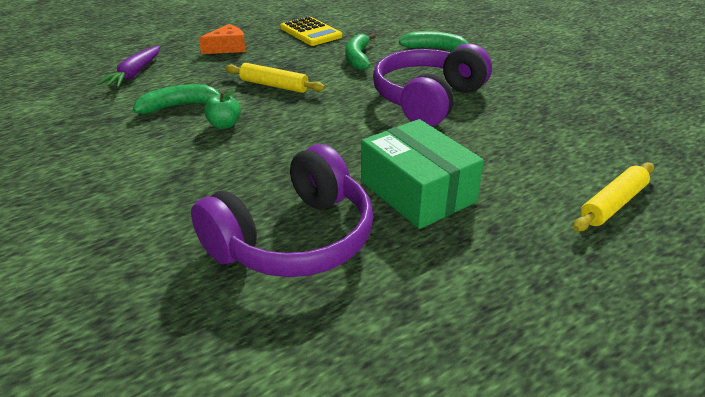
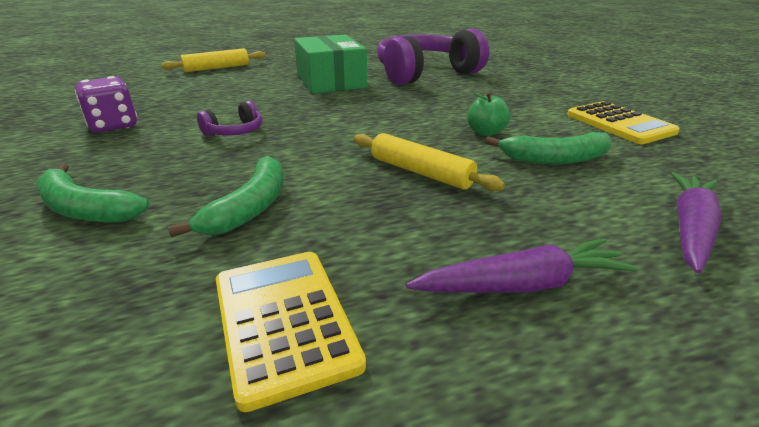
camera: 165 degrees left, 5 degrees down
orange cheese [199,24,246,54] -> purple carrot [406,238,638,293]
purple headphones [373,44,492,127] -> purple headphones [197,101,262,136], size x0.41
none -> purple dice [75,76,137,132]
none -> yellow calculator [567,101,680,144]

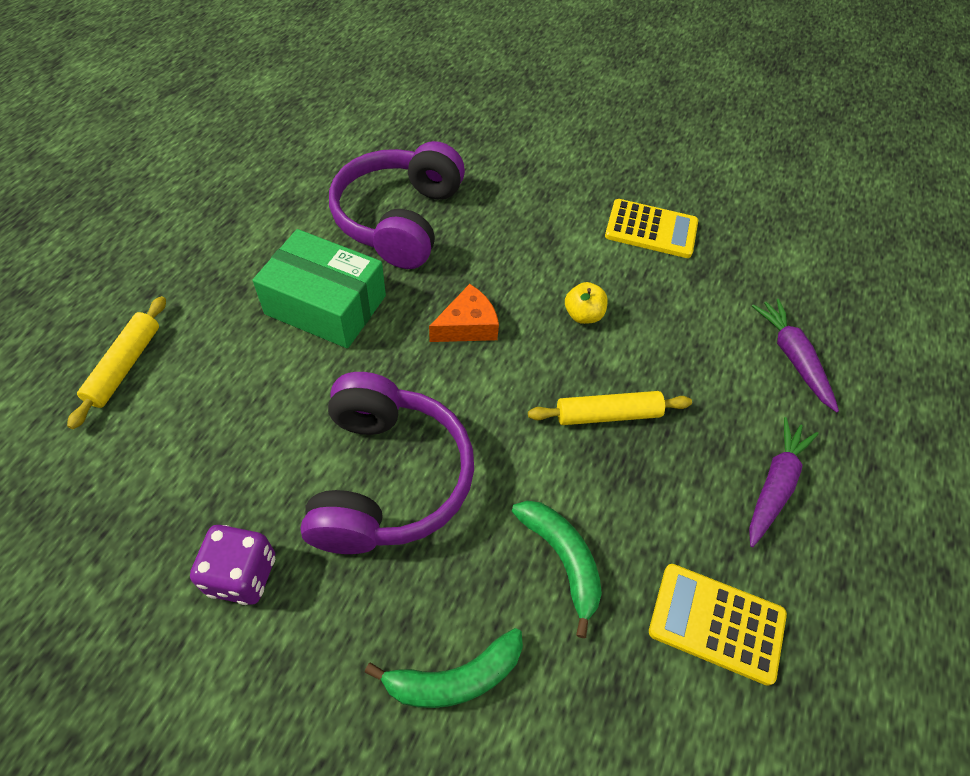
camera: 50 degrees left, 25 degrees up
purple headphones [197,101,262,136] -> purple headphones [300,372,474,554], size x2.42
green apple [467,92,510,136] -> yellow apple [565,282,608,324]
green banana [485,132,612,165] -> none
none -> orange cheese [429,284,499,342]

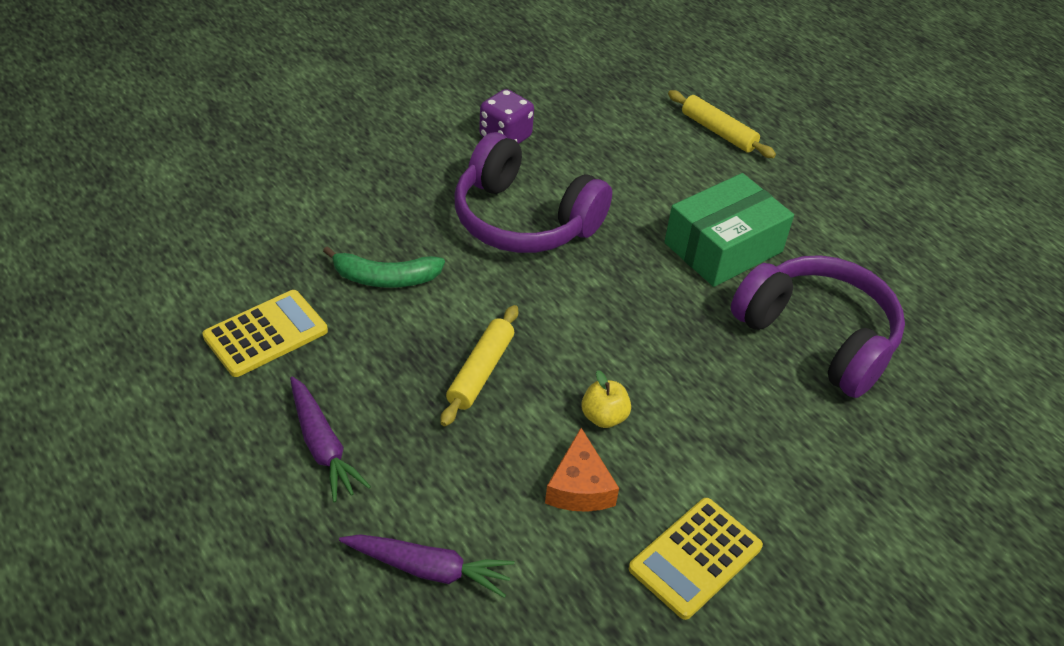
camera: 120 degrees right, 10 degrees down
green banana [365,628,523,708] -> none
orange cheese [429,284,499,342] -> orange cheese moved to [545,428,619,512]

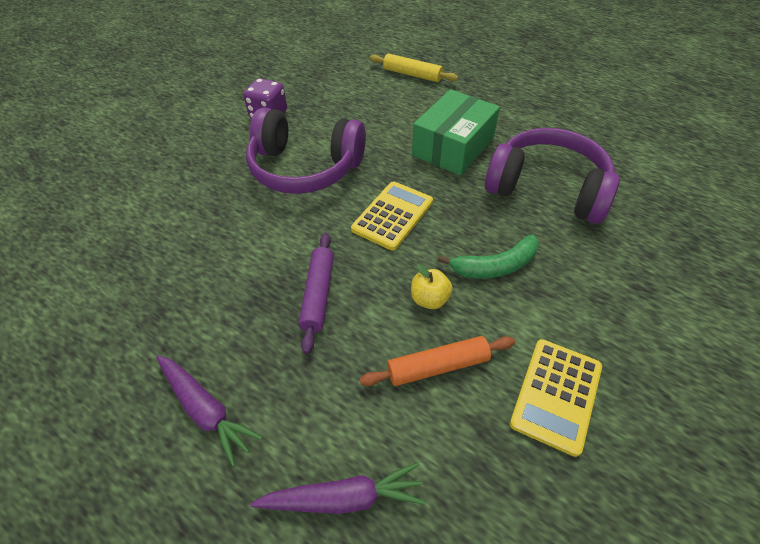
camera: 15 degrees left, 5 degrees up
yellow calculator [202,290,328,377] -> yellow calculator moved to [351,181,433,251]
green banana [323,246,445,288] -> green banana moved to [437,235,539,278]
yellow rolling pin [440,305,518,427] -> purple rolling pin [299,233,334,354]
orange cheese [545,428,619,512] -> orange rolling pin [360,336,515,386]

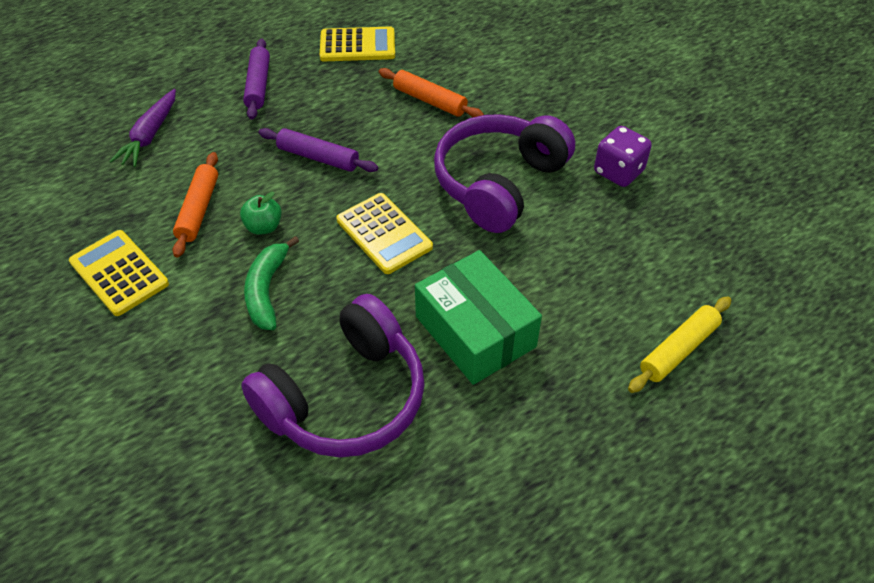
camera: 110 degrees right, 0 degrees up
purple carrot [156,355,263,467] -> purple rolling pin [243,39,270,120]
yellow apple [411,264,453,309] -> green apple [240,192,282,235]
none -> yellow calculator [320,27,395,61]
none -> orange rolling pin [379,68,484,118]

